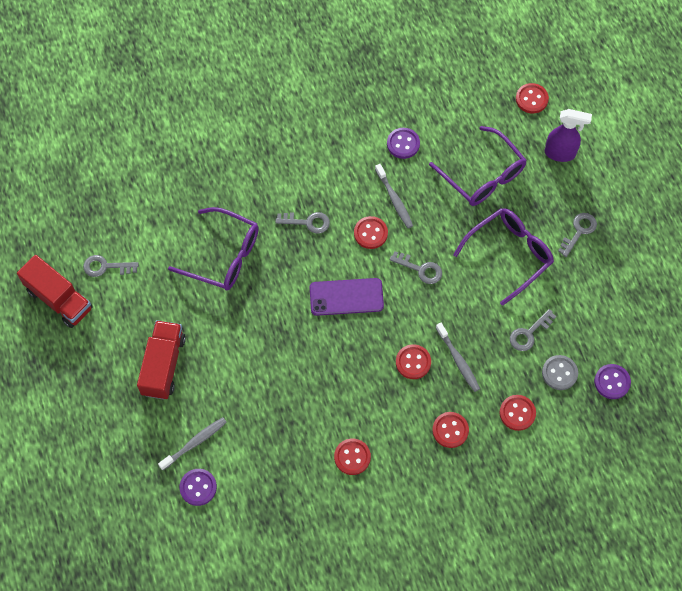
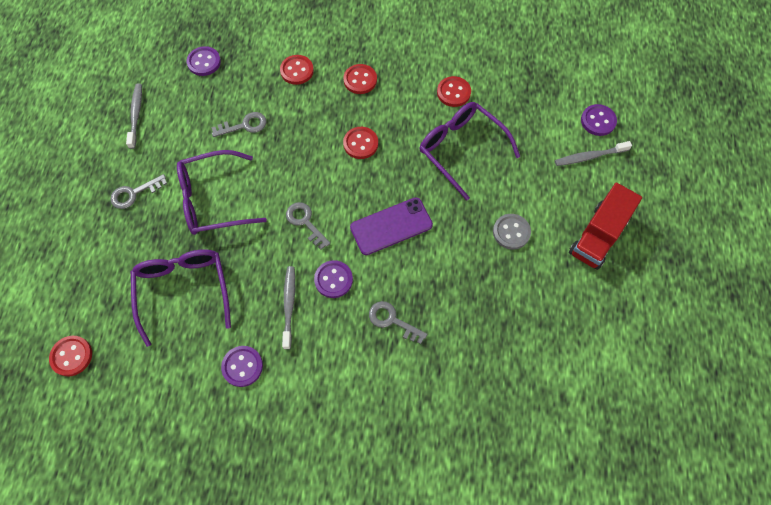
camera: 155 degrees left, 0 degrees up
red truck [17,255,93,328] -> none
grey key [83,255,139,277] -> none
purple glasses [168,207,259,290] -> purple glasses moved to [420,102,520,201]
purple phone [310,278,384,316] -> purple phone turned 45 degrees counterclockwise [350,197,433,255]
red button [354,216,388,249] -> purple button [314,260,353,298]
grey toothbrush [436,323,480,392] -> grey toothbrush moved to [126,83,142,149]
grey button [542,355,578,390] -> grey button moved to [493,214,531,250]
purple spray bottle [545,109,592,162] -> none

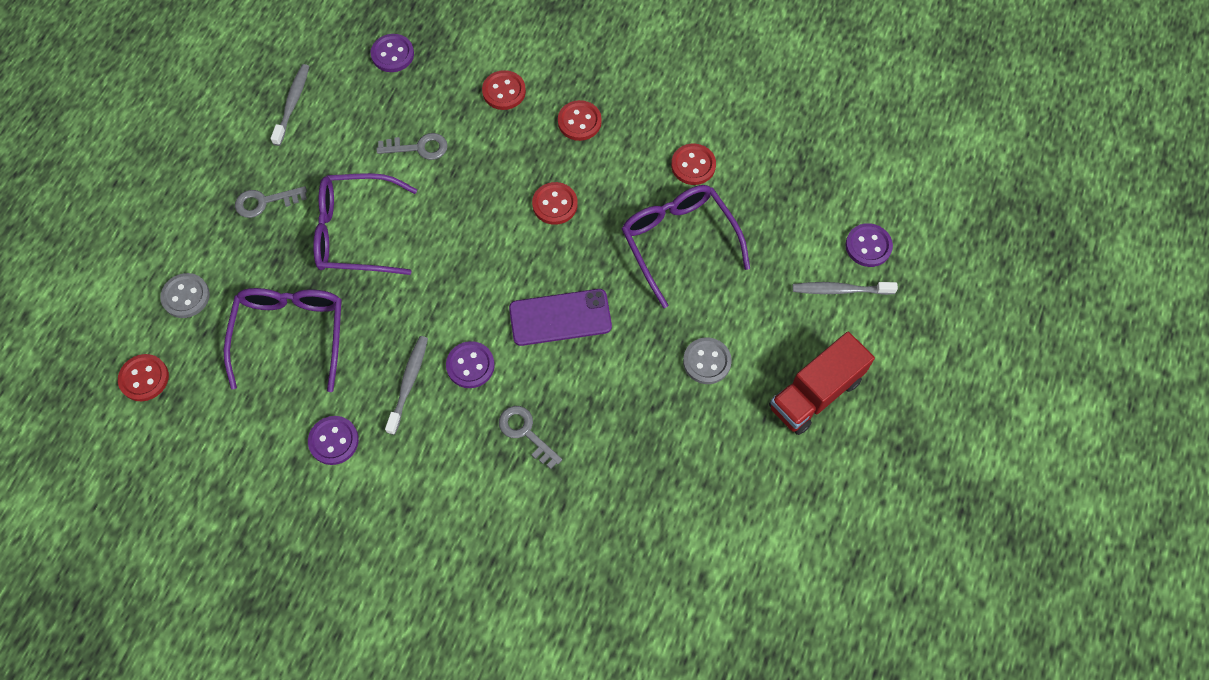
camera: 15 degrees right, 0 degrees up
grey key [286,202,330,249] -> none
none -> grey button [160,273,210,318]

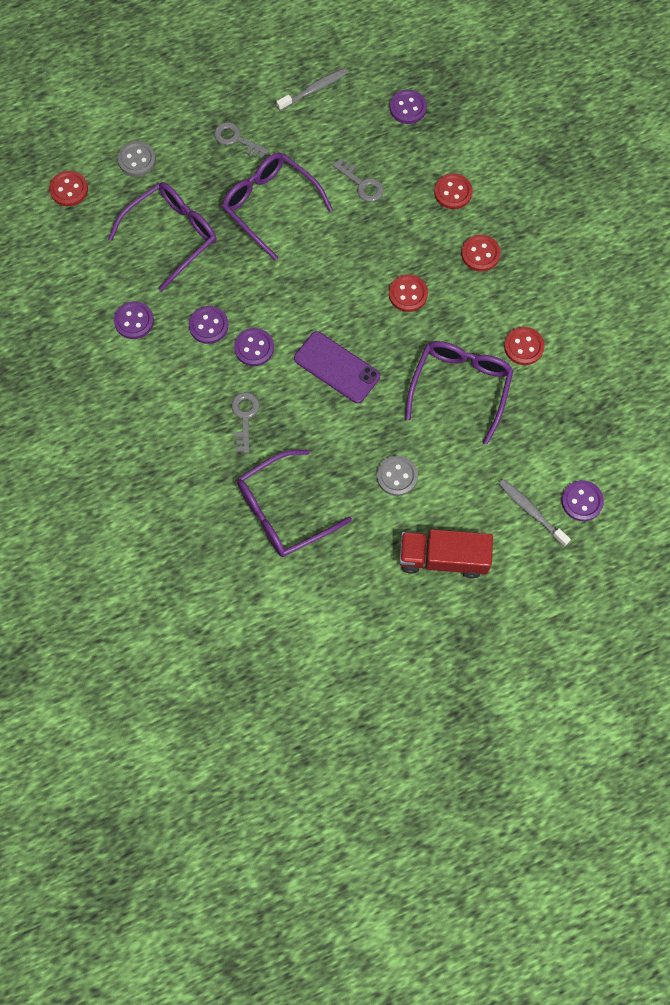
camera: 45 degrees right, 5 degrees up
grey toothbrush [385,336,428,435] -> purple button [189,306,229,344]
none -> purple glasses [237,450,352,557]

